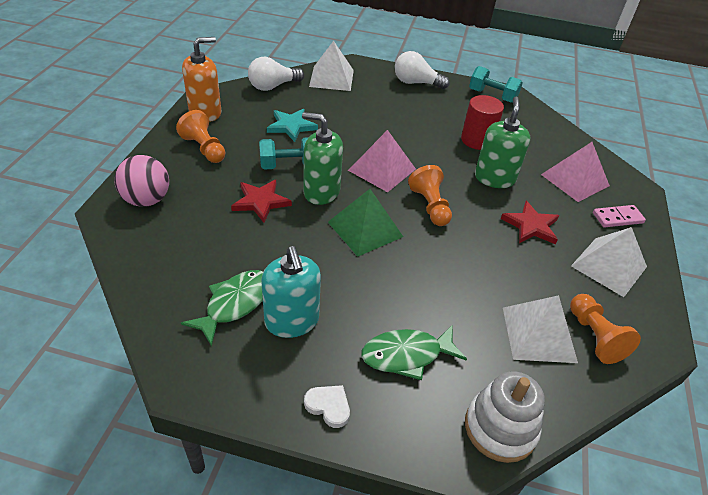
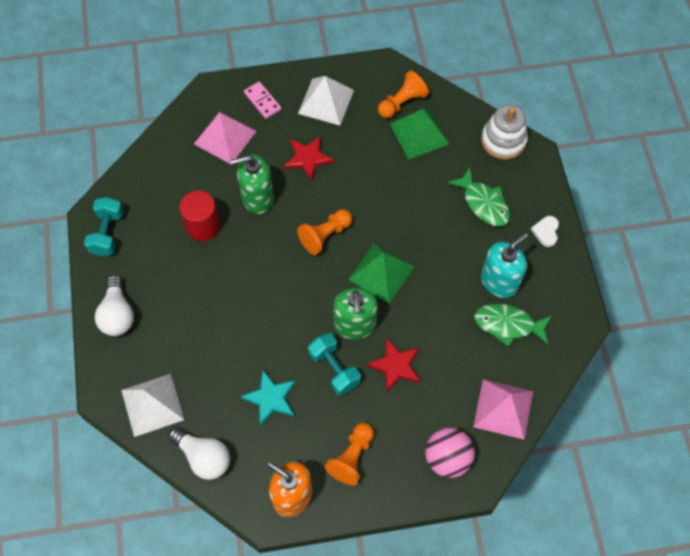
camera: 110 degrees left, 20 degrees up
pink pyramid [348,130,416,192] -> pink pyramid moved to [473,379,533,439]
white pyramid [503,295,578,363] -> green pyramid [390,109,449,160]

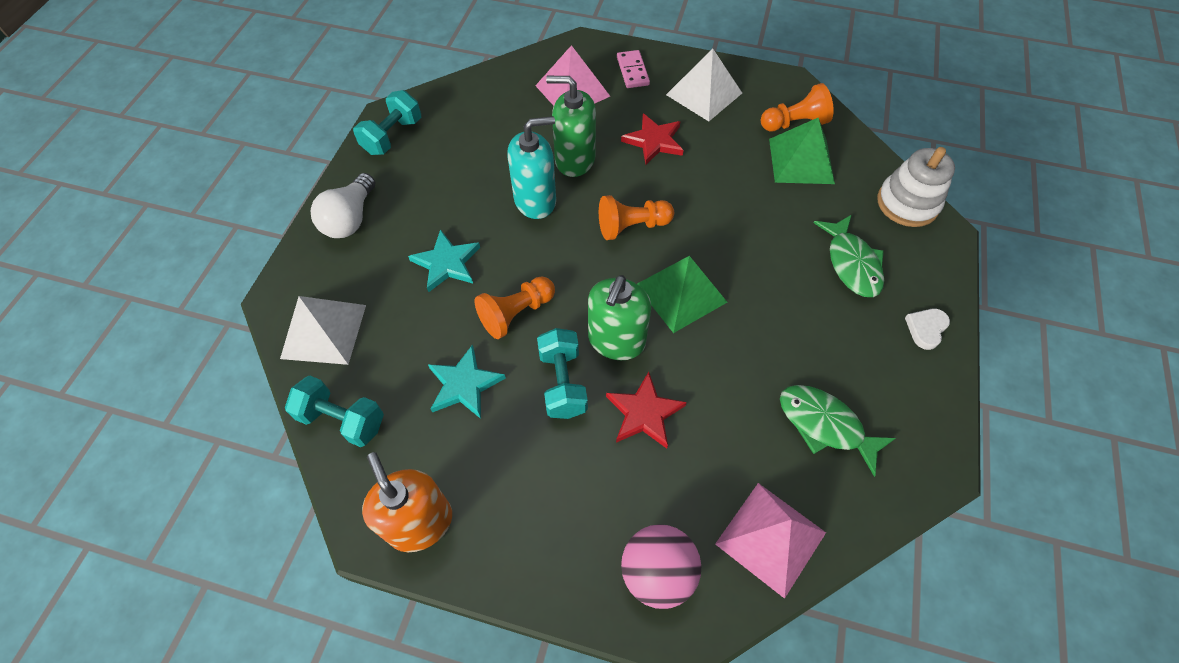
camera: 25 degrees right, 5 degrees down
white light bulb [168,427,230,480] -> turquoise dumbbell [285,375,384,447]
red cylinder [180,191,220,241] -> none
orange pawn [325,423,374,485] -> orange pawn moved to [475,276,555,339]
turquoise soap dispenser [481,232,528,298] -> turquoise soap dispenser moved to [507,116,556,219]
none -> turquoise star [408,229,480,292]

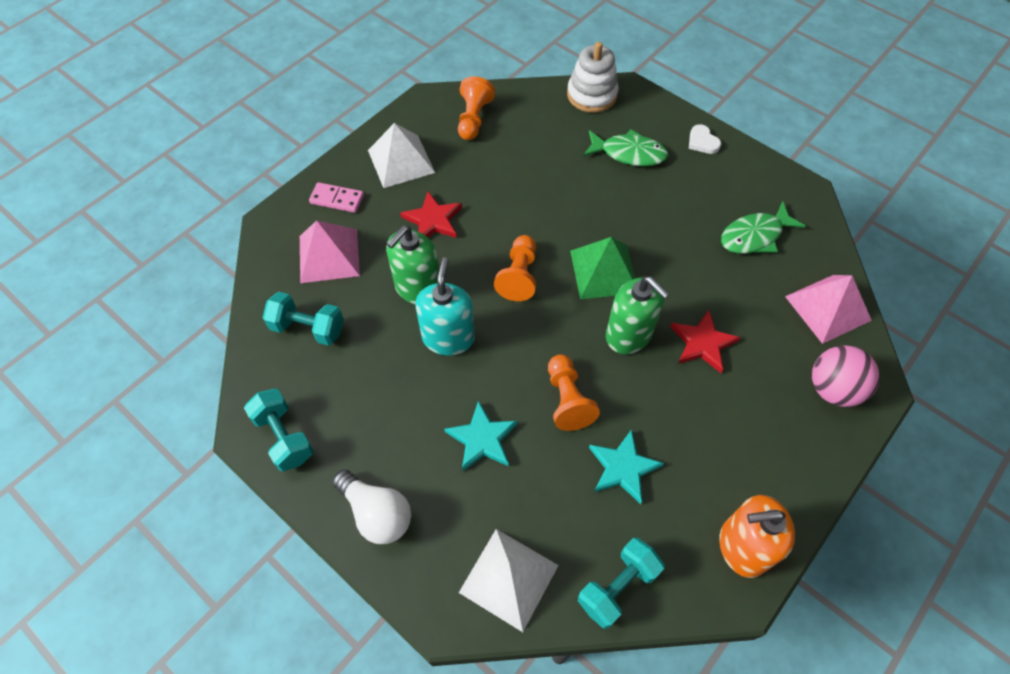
camera: 65 degrees left, 0 degrees up
turquoise dumbbell [537,328,588,419] -> turquoise dumbbell moved to [263,292,344,346]
green pyramid [769,118,835,184] -> none

